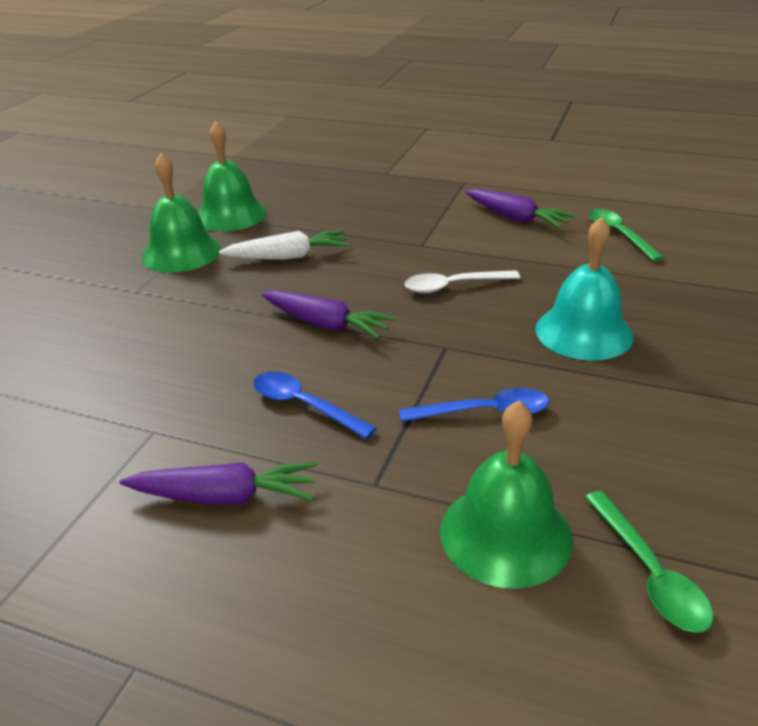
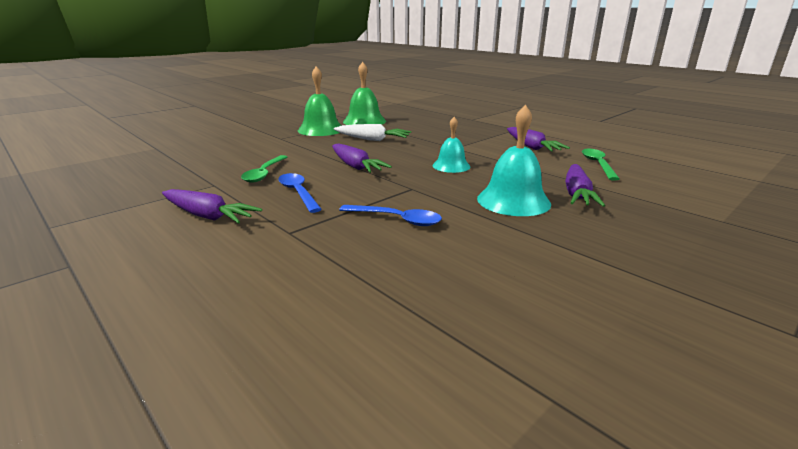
camera: 25 degrees right, 10 degrees down
white spoon [405,270,520,293] -> turquoise bell [433,117,470,173]
green bell [440,400,573,589] -> none
green spoon [585,491,713,633] -> green spoon moved to [241,155,287,183]
none -> purple carrot [565,164,605,207]

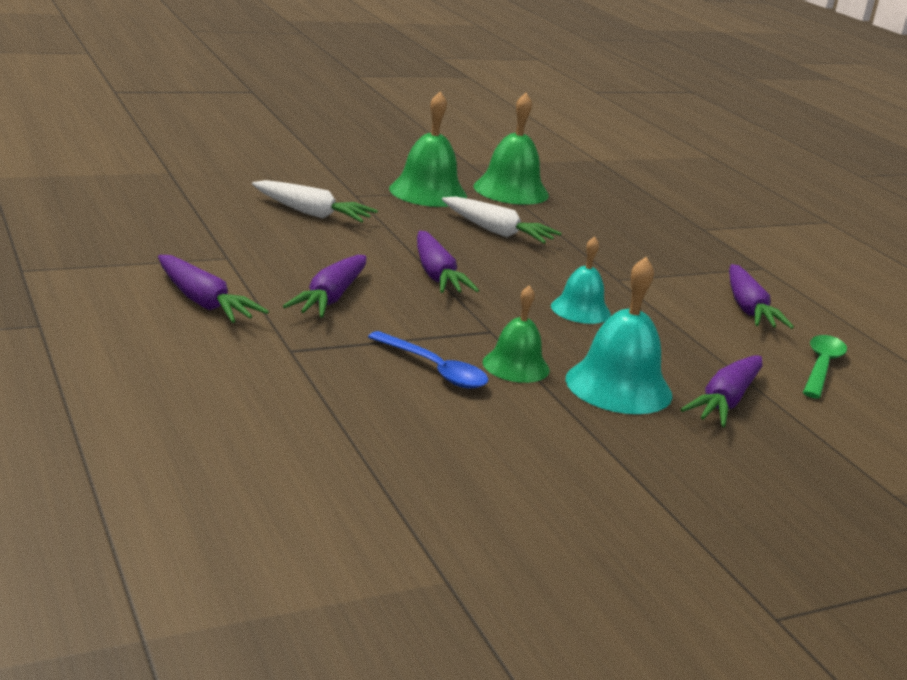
camera: 15 degrees right, 0 degrees up
green spoon [241,155,287,183] -> none
blue spoon [278,173,322,213] -> purple carrot [283,255,366,318]
none -> white carrot [252,180,378,222]
none -> green bell [483,285,550,383]

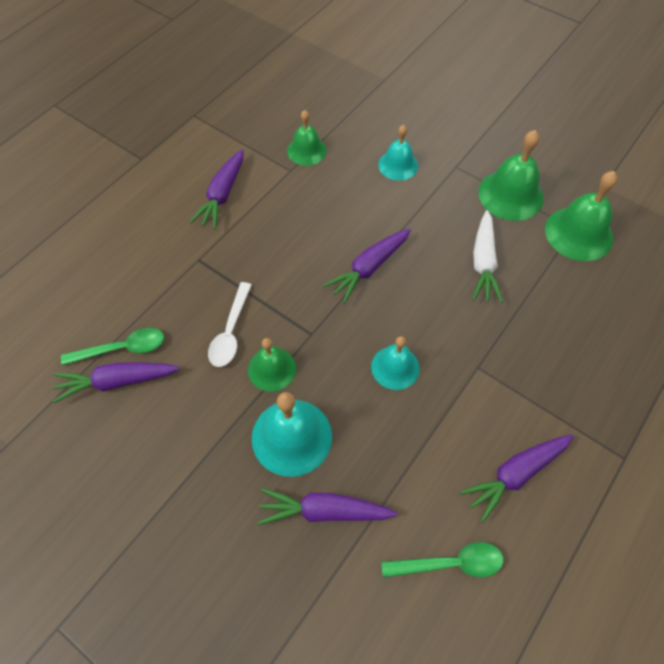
camera: 65 degrees right, 35 degrees up
white carrot [252,180,378,222] -> turquoise bell [378,125,418,181]
purple carrot [283,255,366,318] -> purple carrot moved to [53,362,180,403]
blue spoon [368,331,488,388] -> white spoon [208,282,252,367]
none -> green spoon [61,328,164,366]
none -> green bell [287,110,326,166]

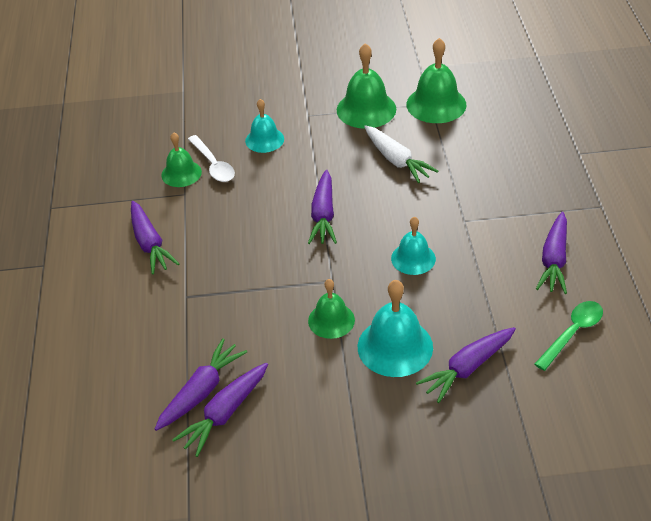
camera: 40 degrees left, 15 degrees down
green spoon [61,328,164,366] -> purple carrot [155,338,247,431]
white spoon [208,282,252,367] -> white spoon moved to [188,135,235,182]

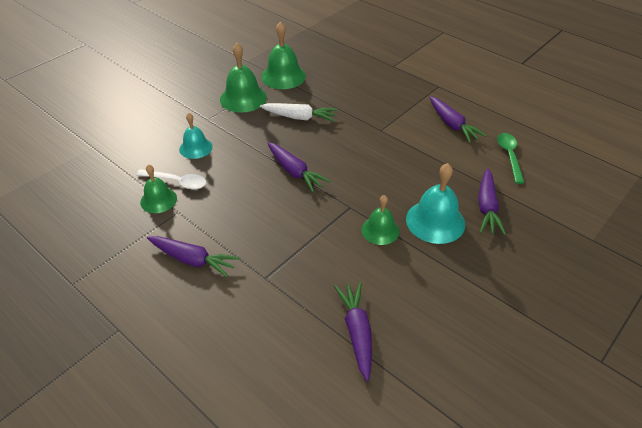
camera: 45 degrees left, 0 degrees up
purple carrot [172,363,268,457] -> none
turquoise bell [391,217,436,275] -> none

